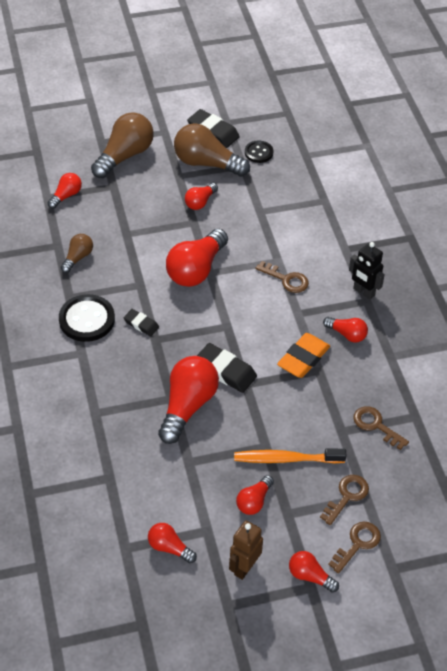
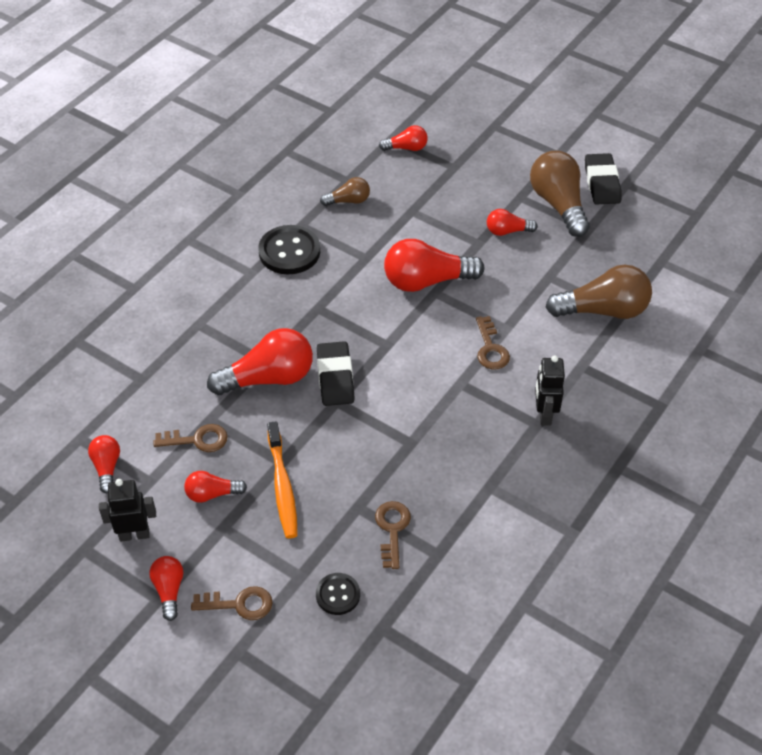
camera: 50 degrees right, 0 degrees up
brown light bulb [91,112,154,178] -> brown light bulb moved to [546,265,652,319]
black eraser [124,309,159,336] -> none
brown robot [229,520,263,580] -> black robot [99,479,156,542]
orange toothbrush [234,448,347,463] -> orange toothbrush turned 150 degrees counterclockwise [267,421,298,539]
black button [245,141,273,163] -> black button moved to [316,573,360,615]
orange eraser [277,333,330,378] -> none
brown key [320,475,369,525] -> brown key moved to [153,424,228,452]
red light bulb [323,317,368,343] -> none

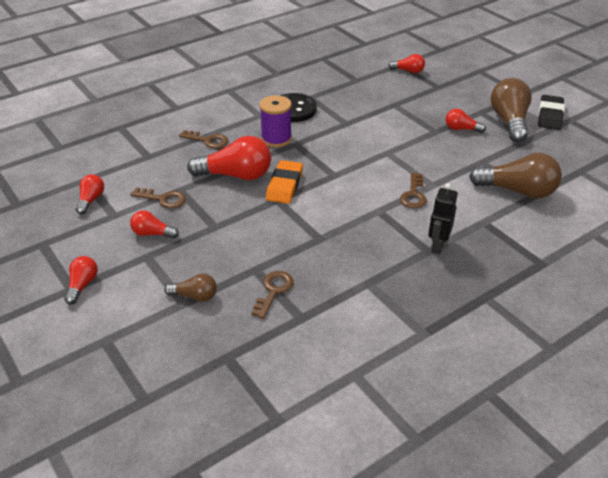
camera: 20 degrees right, 10 degrees down
black robot [99,479,156,542] -> none
brown key [191,586,273,620] -> brown key moved to [179,130,228,149]
orange toothbrush [267,421,298,539] -> none
black button [316,573,360,615] -> none
black eraser [317,341,355,406] -> orange eraser [266,160,303,204]
brown light bulb [320,177,370,206] -> brown light bulb moved to [164,274,217,302]
red light bulb [384,239,485,292] -> none
none -> purple spool [259,95,292,147]

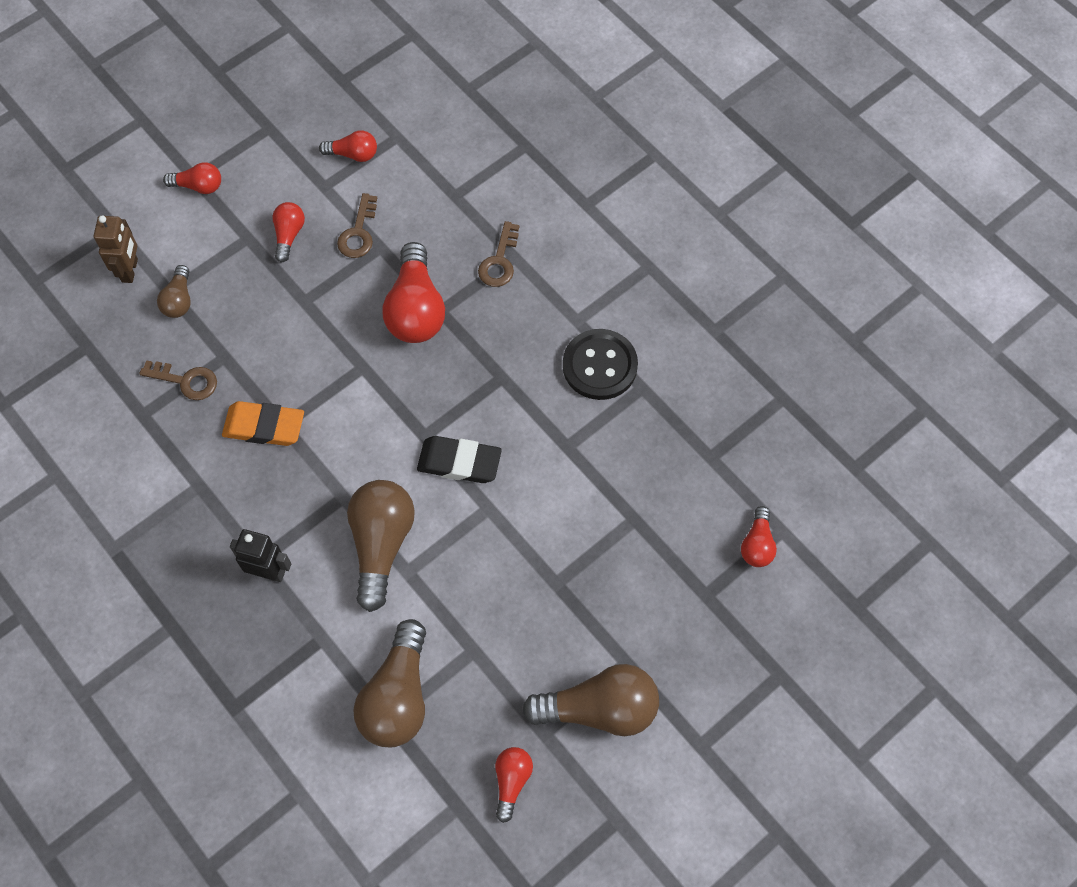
camera: 85 degrees right, 25 degrees up
purple spool [259,95,292,147] -> none
orange eraser [266,160,303,204] -> orange eraser moved to [222,401,304,446]
brown key [400,173,427,208] -> brown light bulb [347,480,415,612]
red light bulb [446,109,486,133] -> red light bulb moved to [495,747,533,823]
black eraser [538,95,565,130] -> black eraser moved to [417,436,502,483]
none -> brown robot [94,215,138,283]

